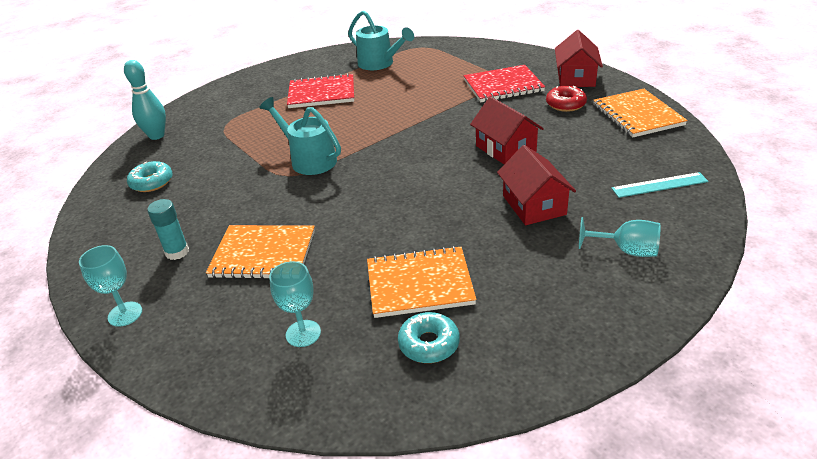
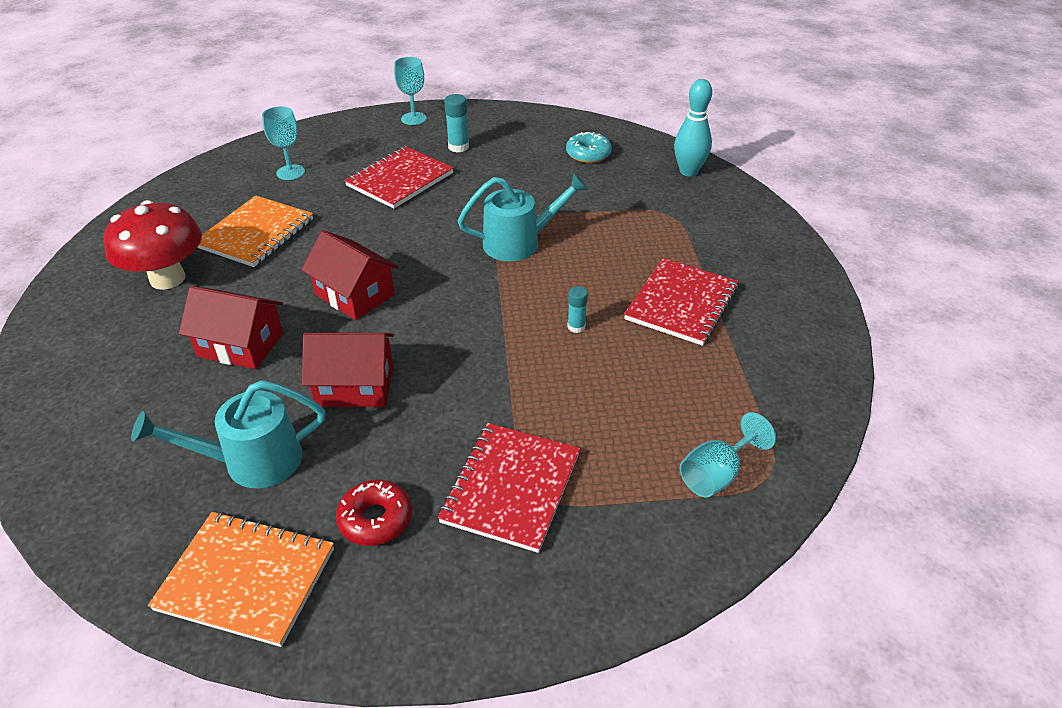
camera: 120 degrees right, 5 degrees up
orange notebook [206,225,315,279] -> red notebook [345,146,454,209]
turquoise watering can [348,10,414,70] -> turquoise watering can moved to [131,380,326,488]
turquoise donut [398,312,460,363] -> none
red house [555,30,603,87] -> red house moved to [301,230,398,320]
turquoise goblet [579,217,660,257] -> turquoise goblet moved to [680,412,776,498]
turquoise ruler [611,172,709,198] -> none
none -> red mushroom [104,200,202,290]
none -> turquoise glue stick [567,286,588,333]

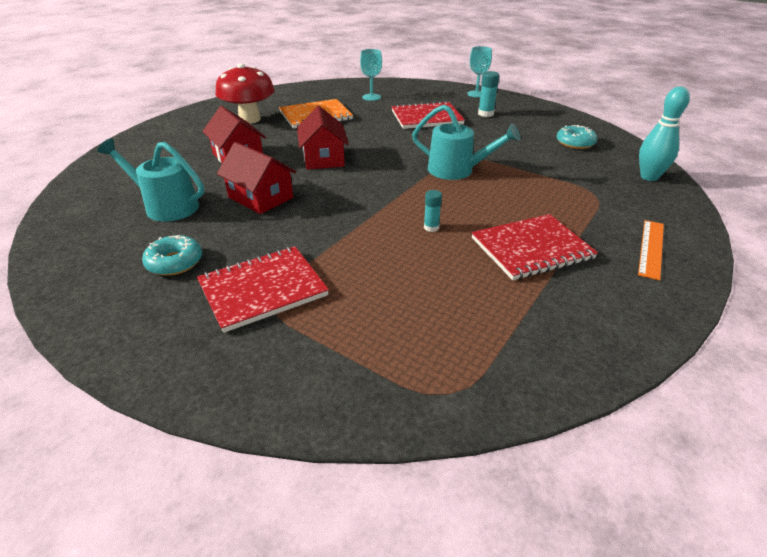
camera: 40 degrees right, 5 degrees down
orange notebook [148,512,334,647] -> none
red donut [336,479,412,546] -> turquoise donut [142,235,202,276]
turquoise goblet [680,412,776,498] -> none
none -> orange ruler [638,220,664,281]

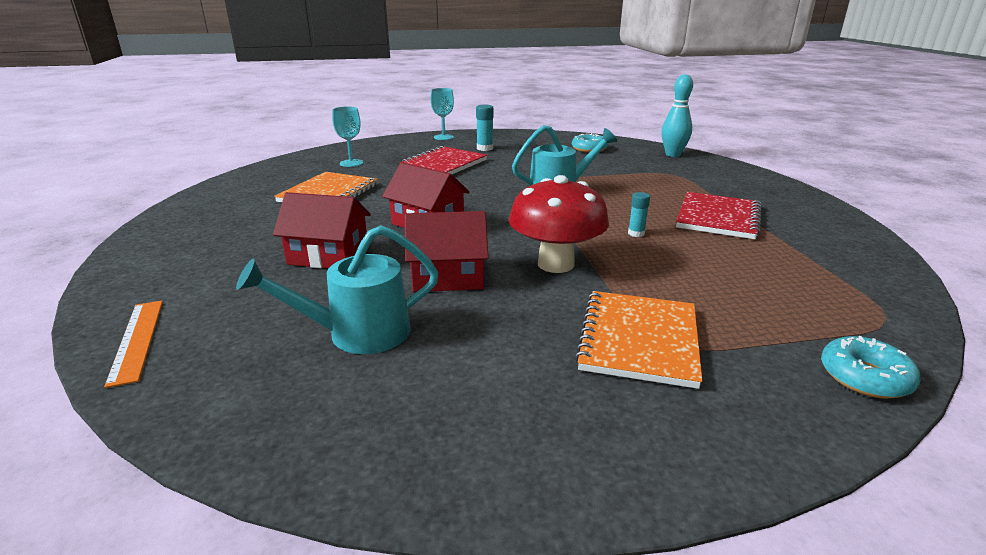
camera: 45 degrees left, 10 degrees down
turquoise donut [142,235,202,276] -> turquoise donut moved to [821,336,921,399]
red notebook [197,246,329,333] -> orange notebook [575,291,703,389]
red mushroom [215,63,274,124] -> red mushroom moved to [509,175,609,273]
orange ruler [638,220,664,281] -> orange ruler moved to [104,301,163,388]

